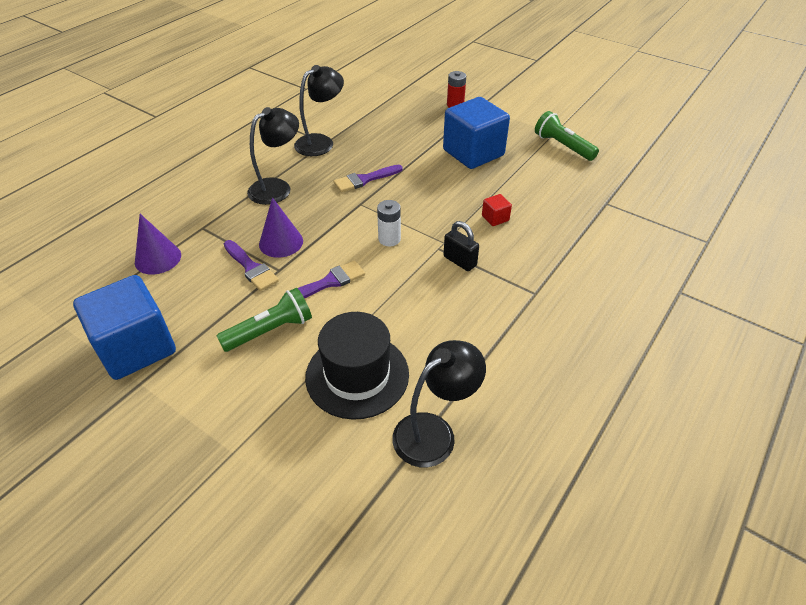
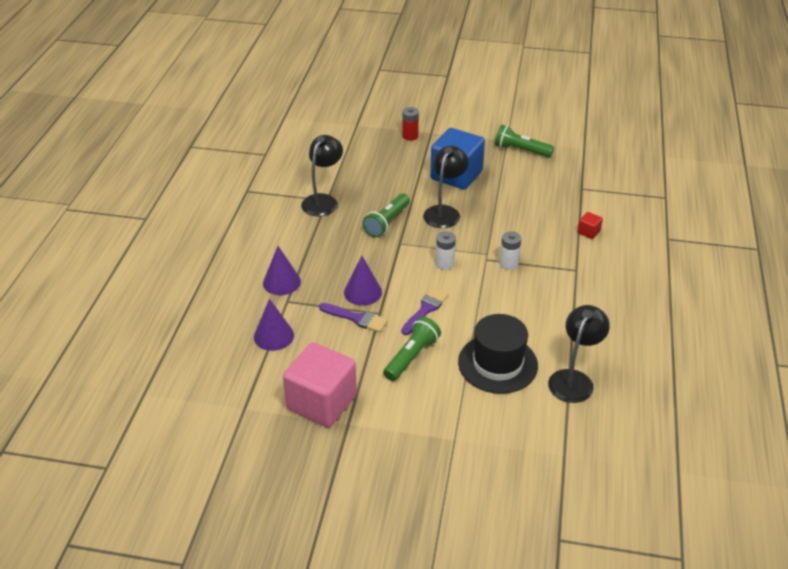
camera: 25 degrees left, 5 degrees down
blue cube [73,275,176,380] -> pink cube [283,342,357,428]
black lamp [247,107,299,205] -> black lamp moved to [423,146,469,228]
purple brush [334,165,403,192] -> green flashlight [363,194,410,238]
black padlock [443,221,479,271] -> white battery [499,231,521,270]
red cube [482,194,512,226] -> red cube moved to [578,212,603,239]
none -> purple cone [263,246,301,295]

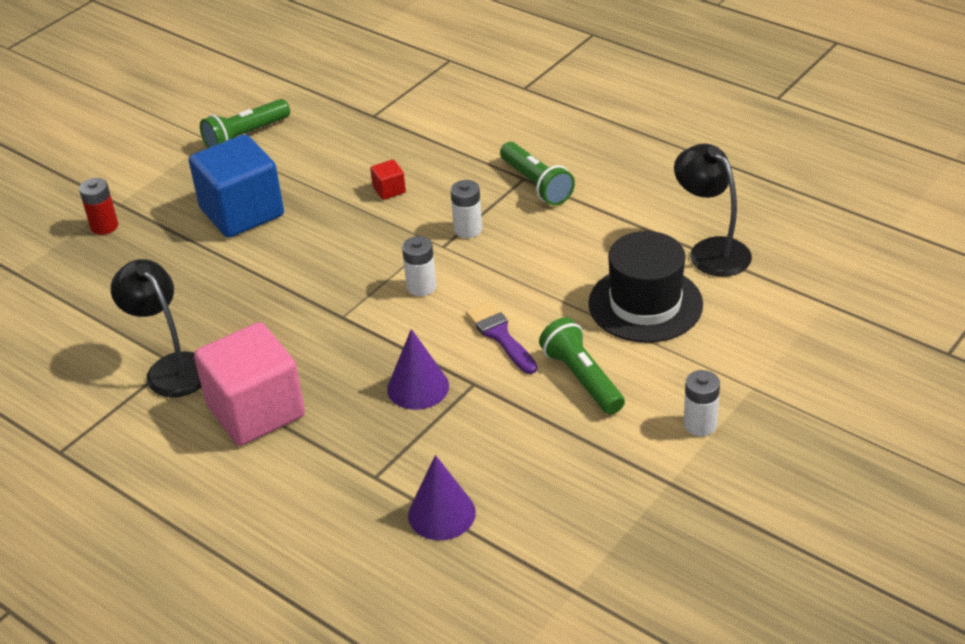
camera: 60 degrees left, 0 degrees up
purple cone [263,246,301,295] -> none
pink cube [283,342,357,428] -> pink cube moved to [194,322,305,446]
purple brush [319,303,388,333] -> none
green flashlight [363,194,410,238] -> green flashlight moved to [500,142,575,205]
black lamp [423,146,469,228] -> none
red cube [578,212,603,239] -> red cube moved to [370,160,406,200]
none -> white battery [684,370,720,436]

